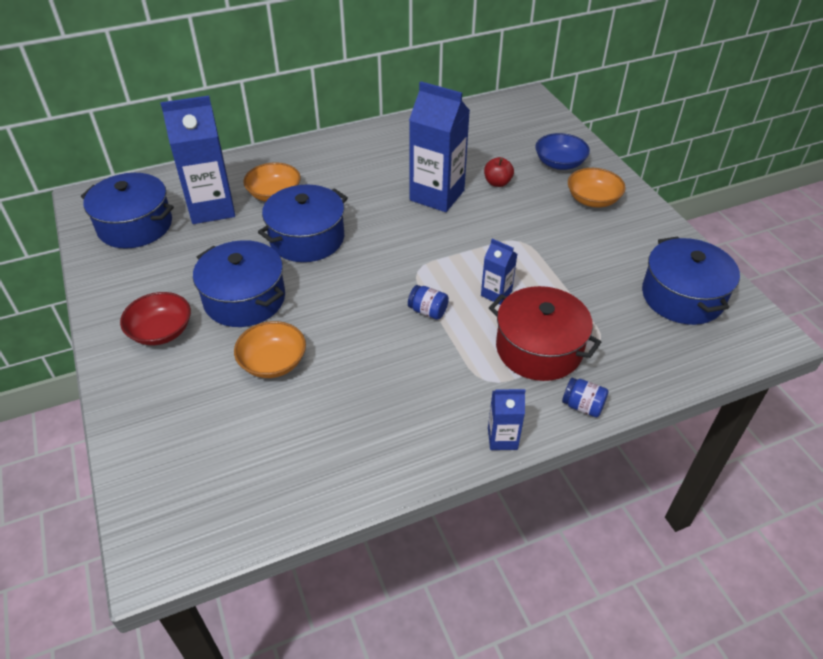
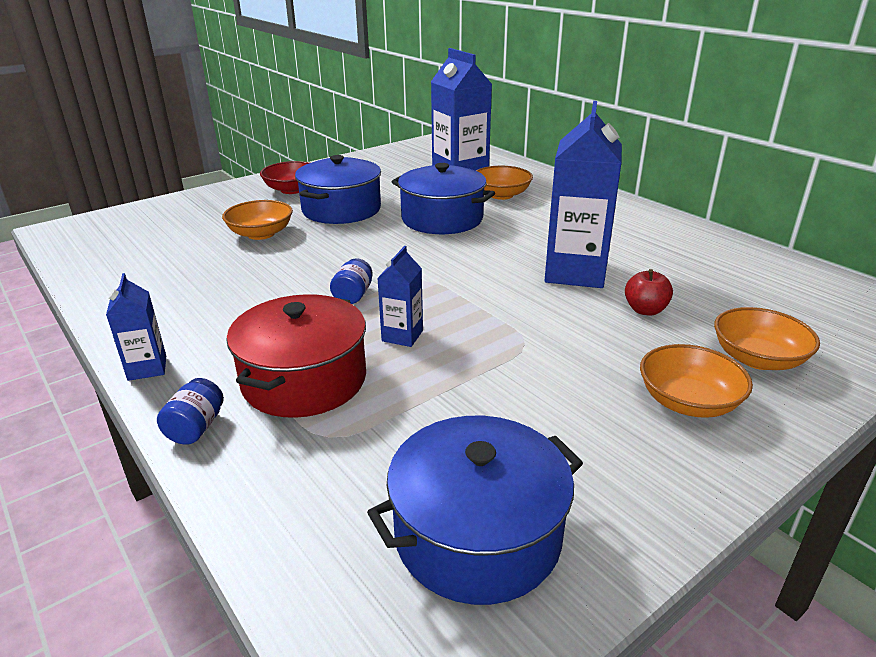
camera: 75 degrees right, 15 degrees down
blue pot [81,173,174,249] -> none
blue bowl [535,133,590,170] -> orange bowl [714,307,820,370]

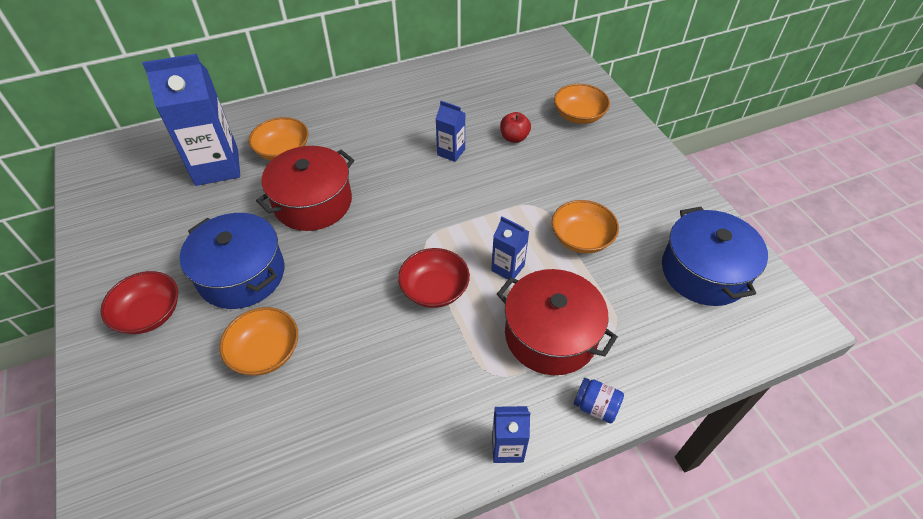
camera: 75 degrees left, 20 degrees up
blue jar [330,258,373,304] -> red bowl [398,248,470,308]
blue pot [392,163,495,234] -> red pot [256,146,354,231]
blue carton [545,101,622,288] -> blue carton [436,101,466,162], size x0.49
orange bowl [640,344,753,418] -> orange bowl moved to [552,200,619,253]

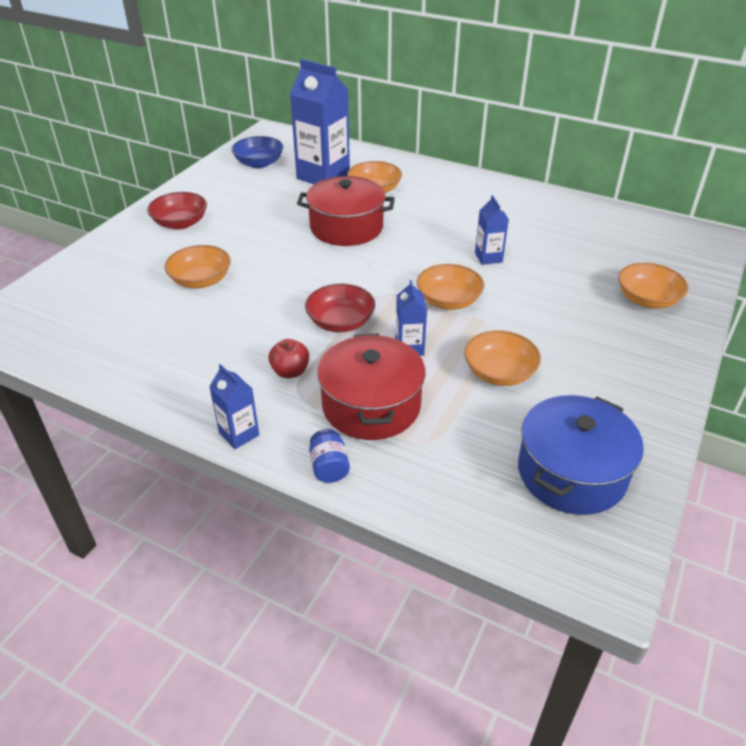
camera: 50 degrees right, 10 degrees down
blue pot [180,213,284,309] -> none
red apple [500,112,531,143] -> red apple moved to [268,339,309,378]
none -> blue bowl [231,136,283,168]
none -> orange bowl [417,264,484,310]

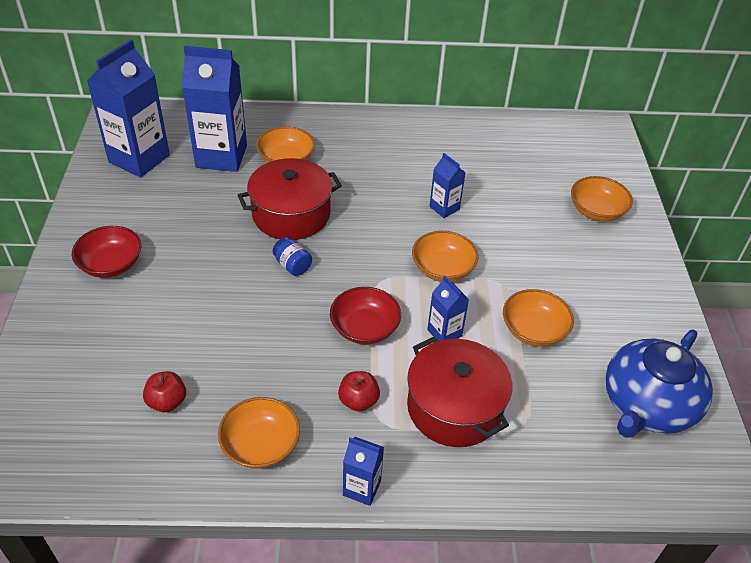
camera: 30 degrees left, 5 degrees up
orange bowl [164,245,231,288] -> orange bowl moved to [218,397,300,469]
blue bowl [231,136,283,168] -> blue carton [87,39,170,178]
blue jar [309,429,350,483] -> blue jar moved to [273,237,312,276]
blue pot [518,395,644,515] -> blue teapot [605,330,713,438]
none -> red apple [143,371,186,412]

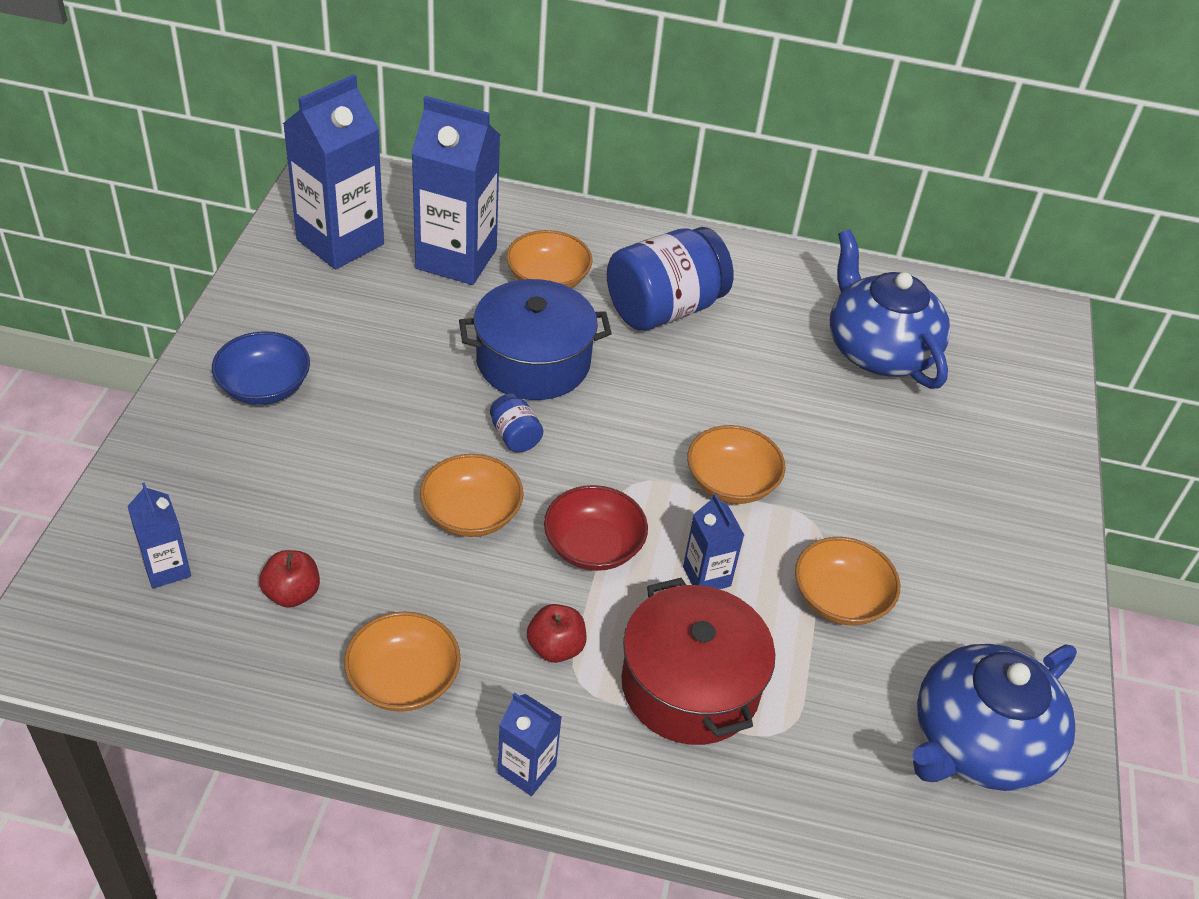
camera: 10 degrees right, 0 degrees up
red bowl [72,226,141,278] -> blue bowl [212,331,310,405]
red pot [238,158,342,240] -> blue pot [459,279,612,400]
blue carton [430,153,466,218] -> blue carton moved to [127,482,191,589]
orange bowl [571,176,633,222] -> orange bowl moved to [420,454,524,537]
none -> blue jar [607,227,734,331]
none -> blue teapot [830,230,950,389]

